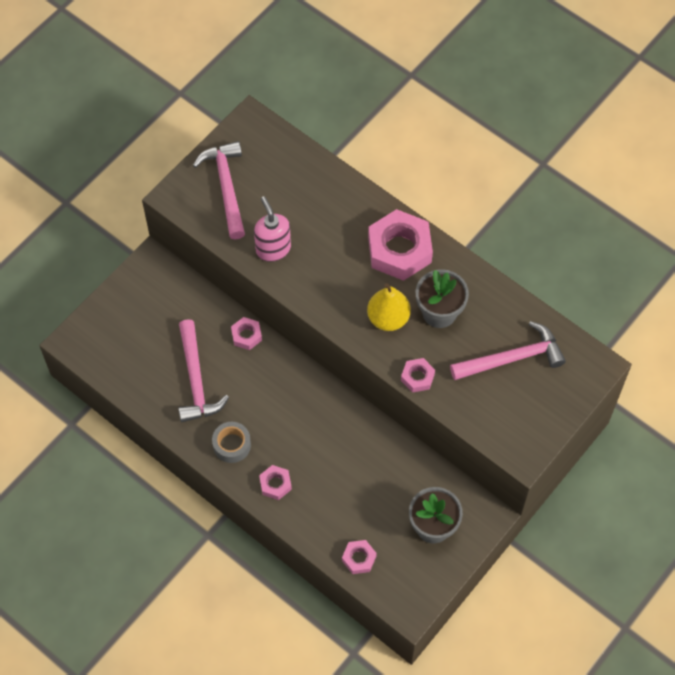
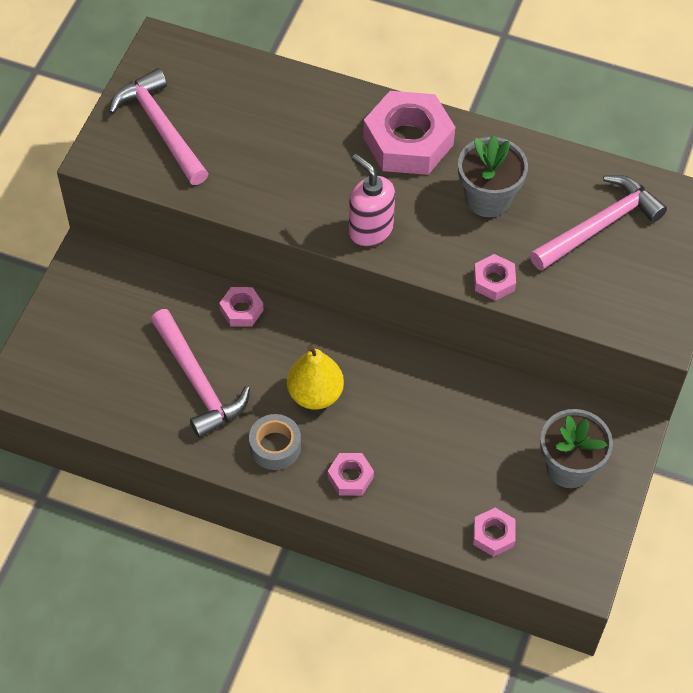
camera: 20 degrees left, 5 degrees down
pink soap dispenser [254,196,291,262] -> pink soap dispenser moved to [349,154,395,247]
yellow pear [367,283,411,331] -> yellow pear moved to [287,345,344,410]

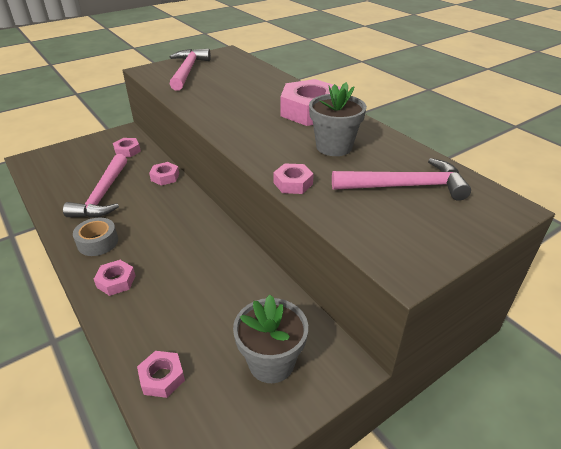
camera: 35 degrees right, 20 degrees down
yellow pear [287,345,344,410] -> none
pink soap dispenser [349,154,395,247] -> none
none -> pink nut [113,138,141,157]

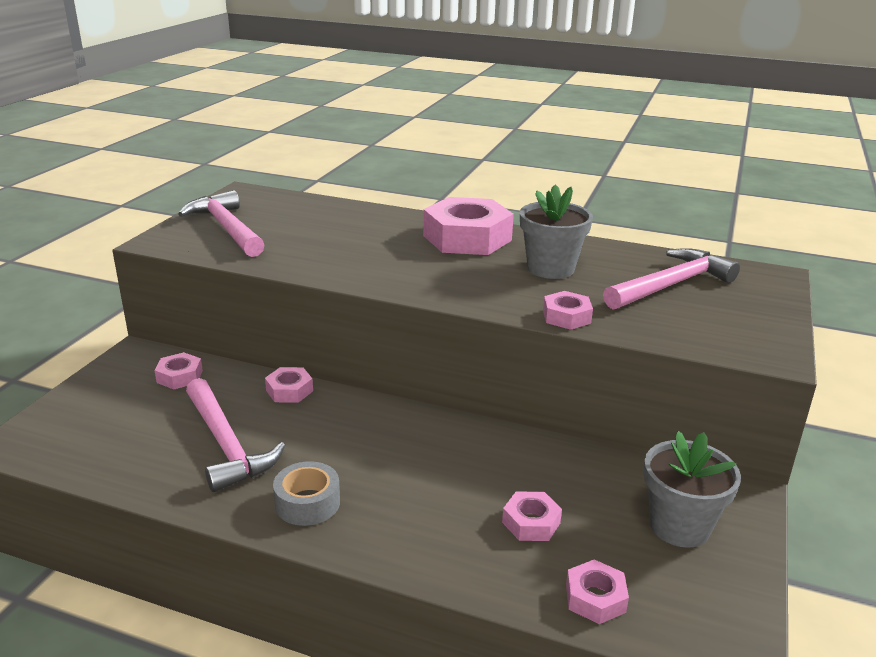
camera: 35 degrees left, 10 degrees down
pink nut [94,260,136,296] -> pink nut moved to [502,491,562,541]

